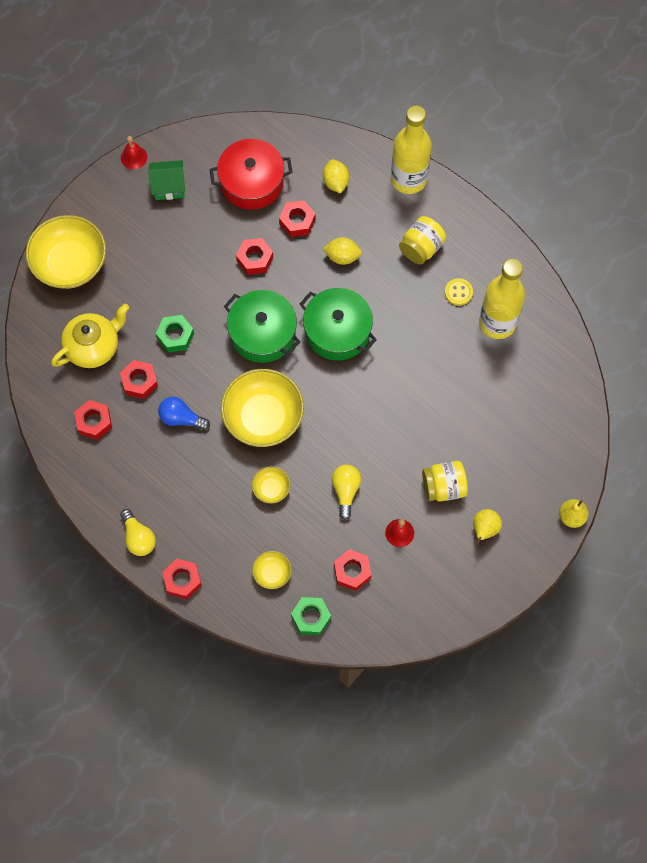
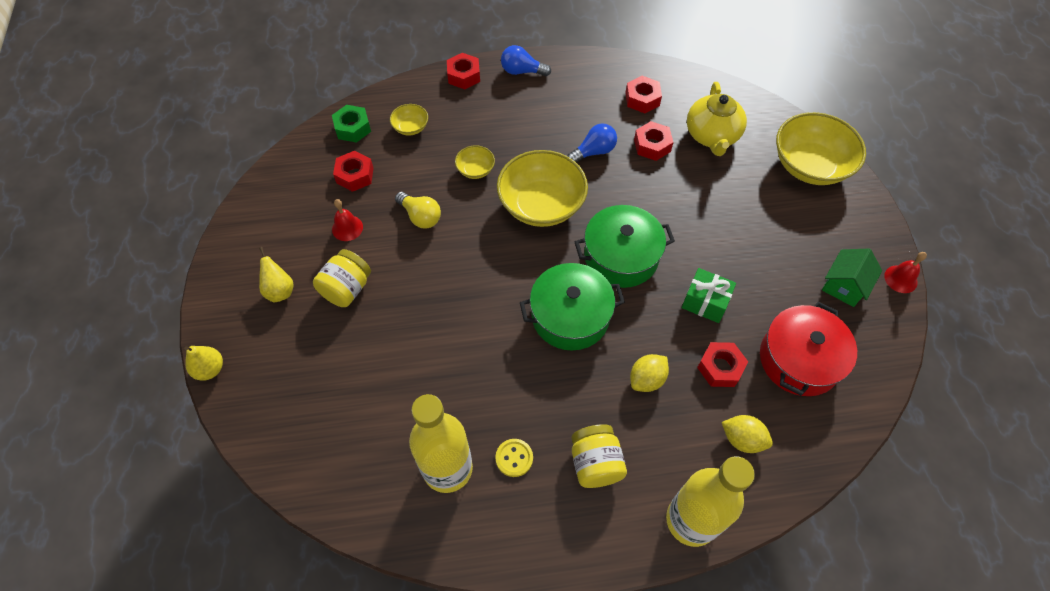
camera: 130 degrees right, 10 degrees down
yellow light bulb [120,509,156,556] -> blue light bulb [501,45,551,76]
green nut [156,315,194,353] -> none
red nut [236,238,273,275] -> green gift [682,268,736,323]

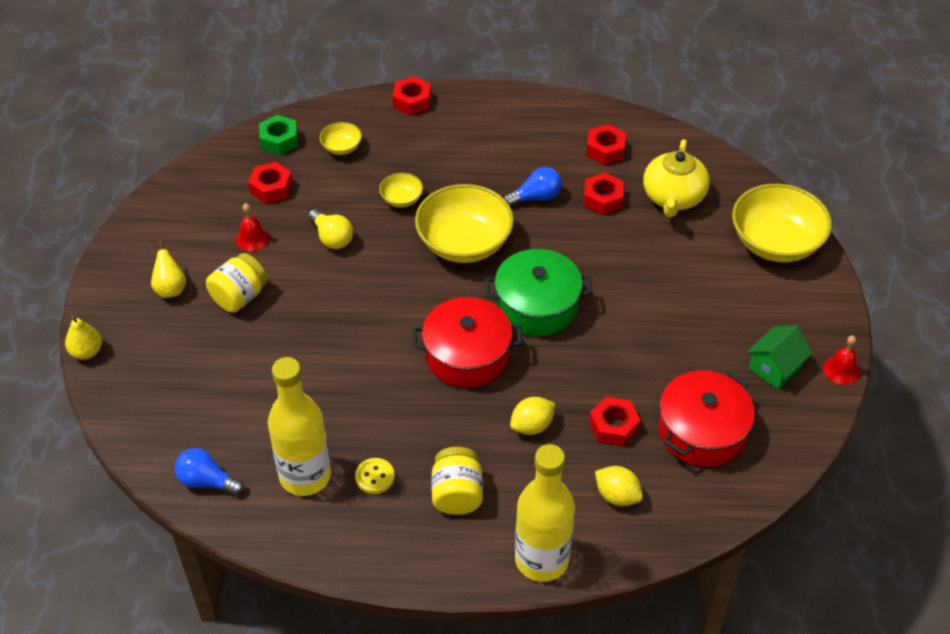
camera: 10 degrees right, 10 degrees down
blue light bulb [501,45,551,76] -> blue light bulb moved to [174,448,244,496]
green pot [520,263,625,351] -> red pot [412,297,522,388]
green gift [682,268,736,323] -> none

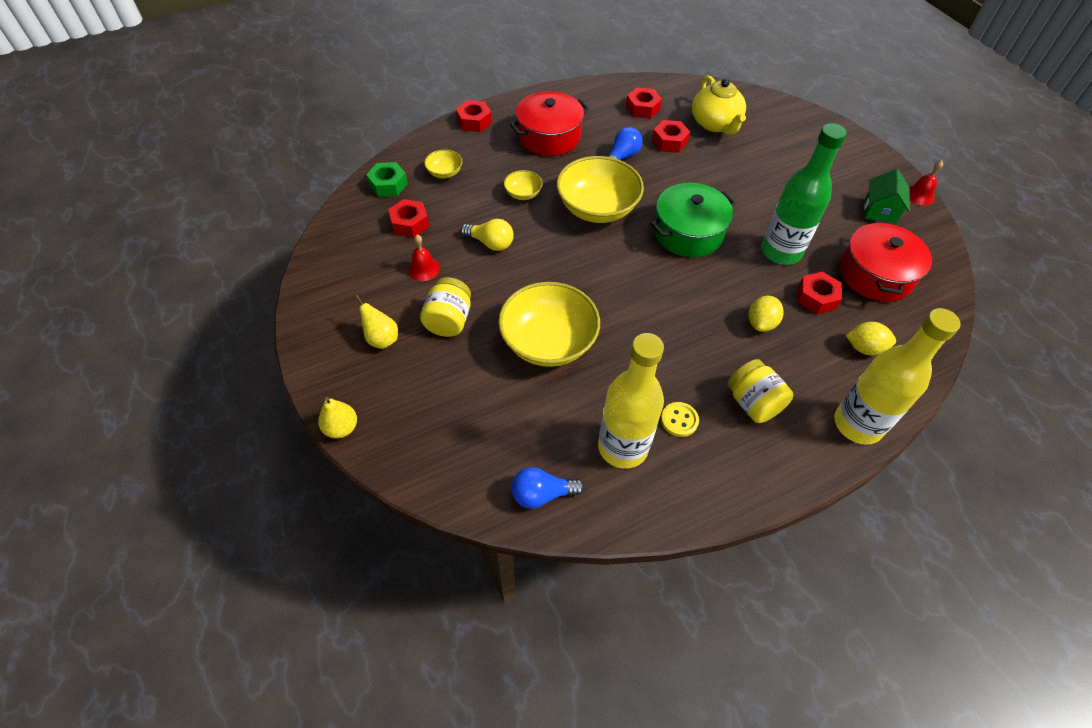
camera: 30 degrees left, 5 degrees up
red pot [412,297,522,388] -> red pot moved to [510,91,589,156]
yellow bowl [732,184,832,262] -> yellow bowl moved to [498,282,600,367]
none -> green bottle [761,123,847,265]

